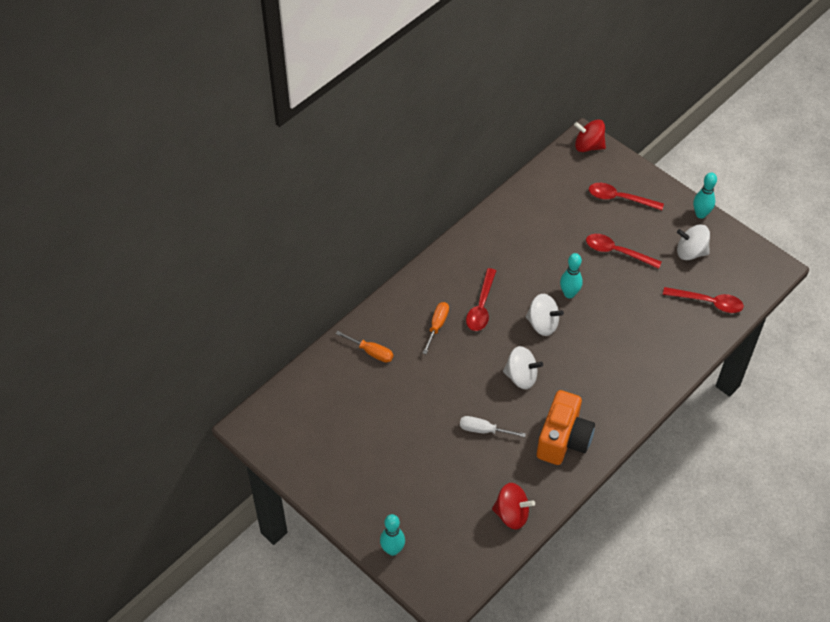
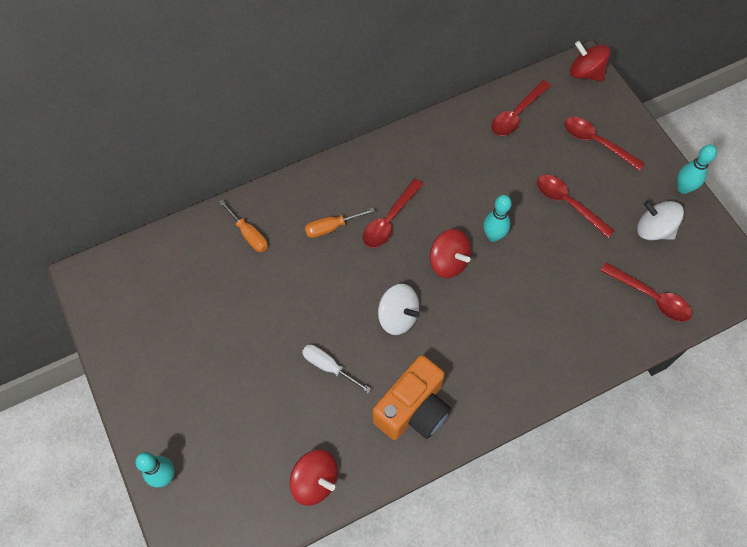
camera: 20 degrees right, 10 degrees up
orange screwdriver [423,302,449,354] -> orange screwdriver turned 150 degrees counterclockwise [305,208,375,238]
white spinning top [526,294,564,336] -> red spinning top [430,229,471,278]
none -> red spoon [491,80,551,136]

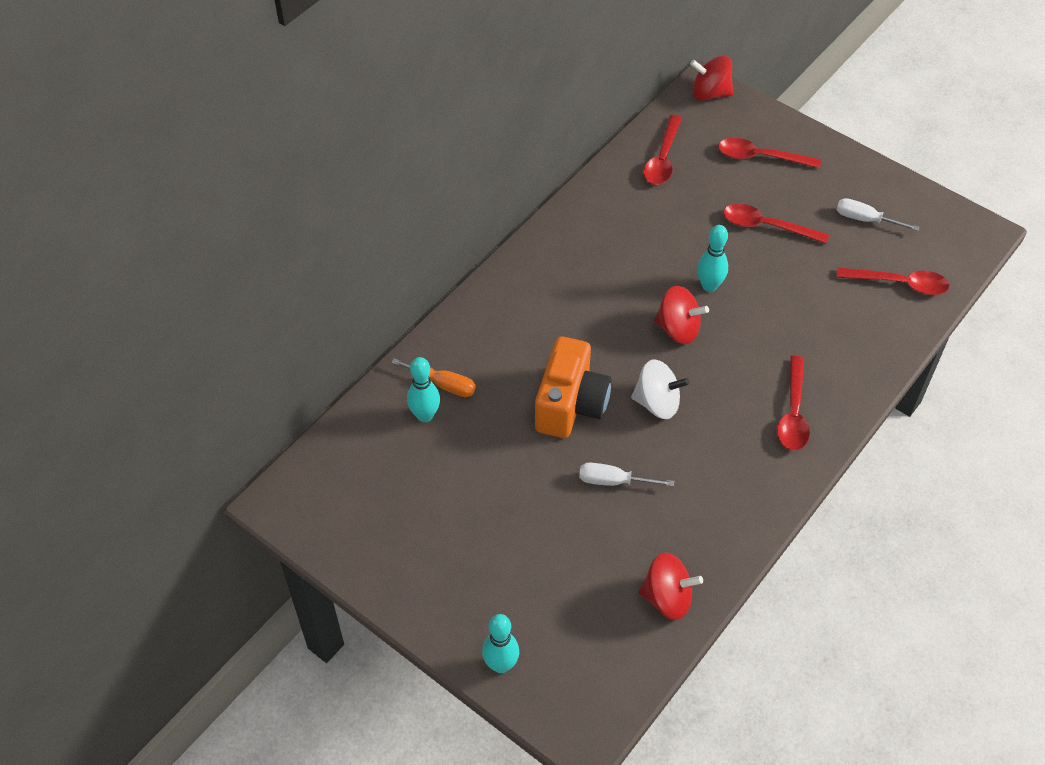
camera: 25 degrees left, 10 degrees down
orange screwdriver [305,208,375,238] -> none
red spoon [363,179,423,248] -> red spoon moved to [777,356,810,451]
orange camera [373,355,451,440] -> orange camera moved to [535,336,612,438]
white spinning top [637,201,684,240] -> white screwdriver [836,198,920,231]
turquoise bowling pin [677,144,717,194] -> turquoise bowling pin moved to [407,357,440,422]

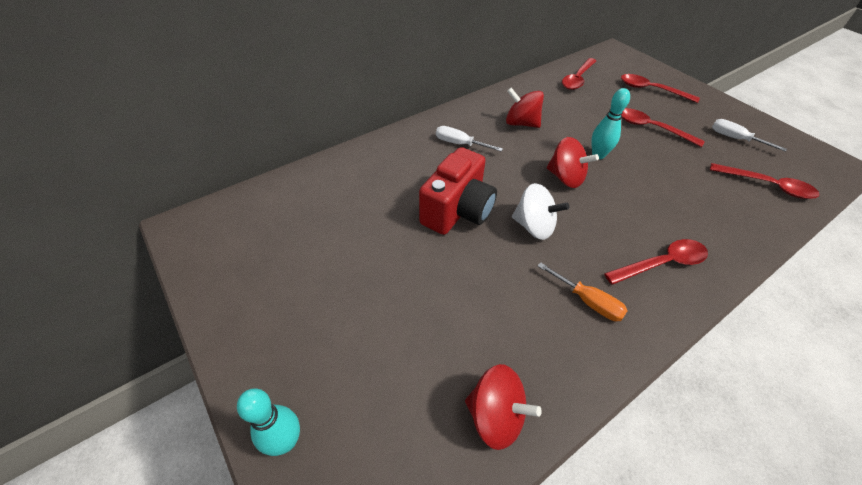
camera: 15 degrees right, 5 degrees down
orange screwdriver [391,358,476,397] -> orange screwdriver moved to [538,262,628,321]
turquoise bowling pin [407,357,440,422] -> none
orange camera [535,336,612,438] -> red camera [419,147,497,235]
white screwdriver [579,463,674,487] -> white screwdriver moved to [436,126,503,152]
red spinning top [690,56,733,101] -> red spinning top moved to [506,88,544,128]
red spoon [777,356,810,451] -> red spoon turned 135 degrees counterclockwise [604,239,708,285]

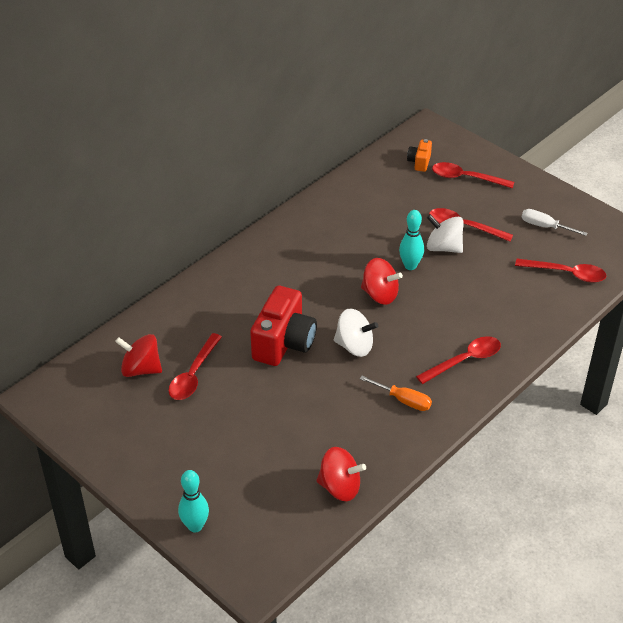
camera: 10 degrees left, 5 degrees down
white screwdriver [436,126,503,152] -> none
red spinning top [506,88,544,128] -> red spinning top moved to [115,334,162,377]
red spoon [562,58,596,90] -> red spoon moved to [168,333,222,400]
none -> orange camera [407,139,432,172]
none -> white spinning top [427,214,463,253]

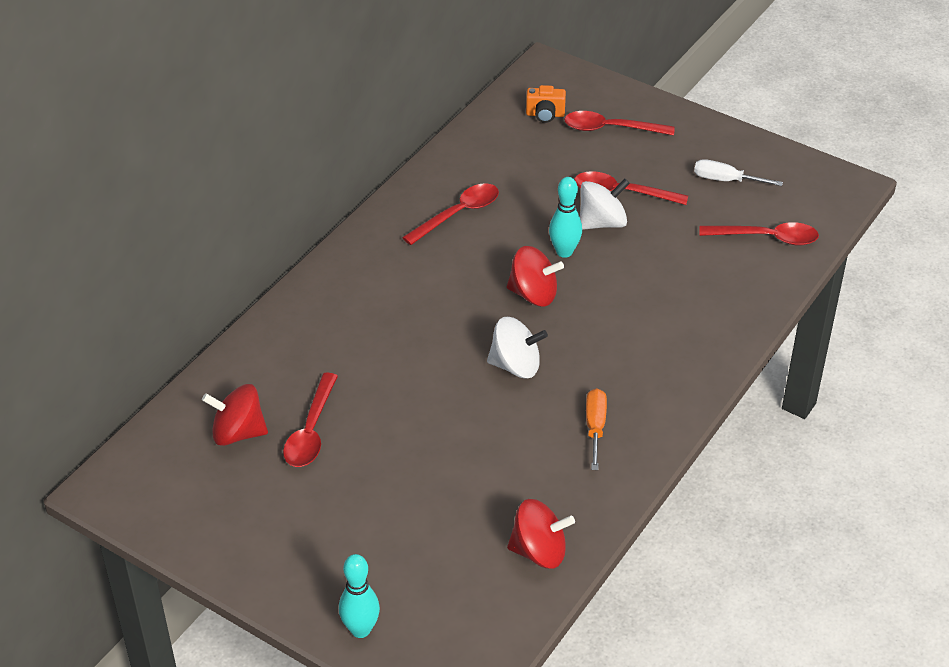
camera: 10 degrees left, 0 degrees up
red camera [250,286,317,366] -> none
orange screwdriver [360,376,432,411] -> orange screwdriver turned 105 degrees counterclockwise [586,388,607,470]
orange camera [407,139,432,172] -> orange camera turned 90 degrees counterclockwise [526,85,566,123]
red spoon [416,336,501,384] -> red spoon moved to [402,183,499,245]
white spinning top [427,214,463,253] -> white spinning top turned 135 degrees clockwise [580,179,630,230]

